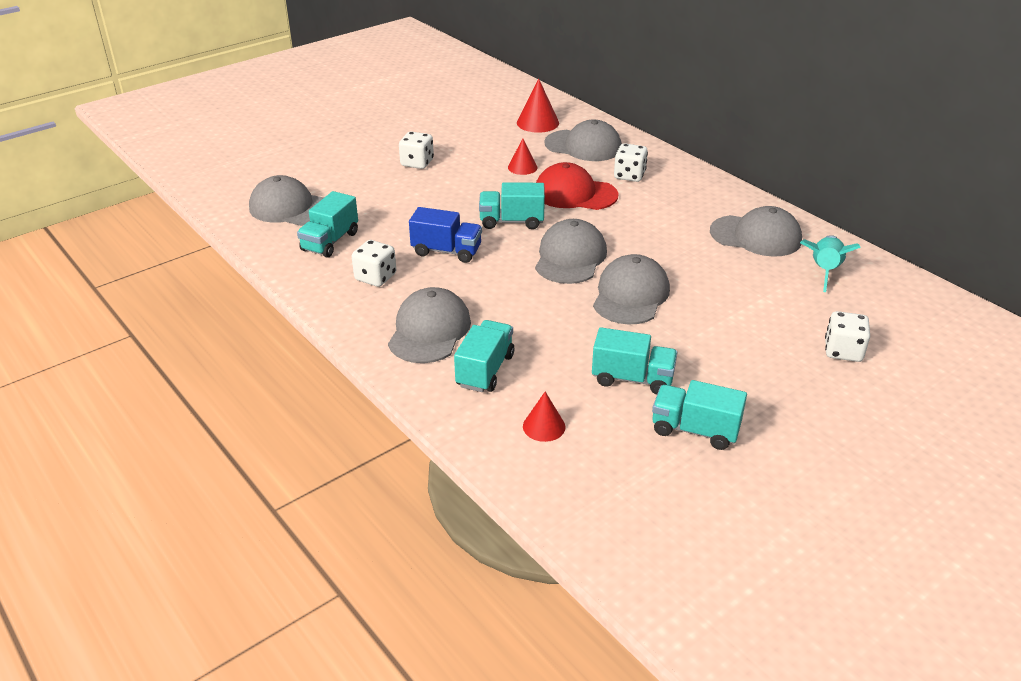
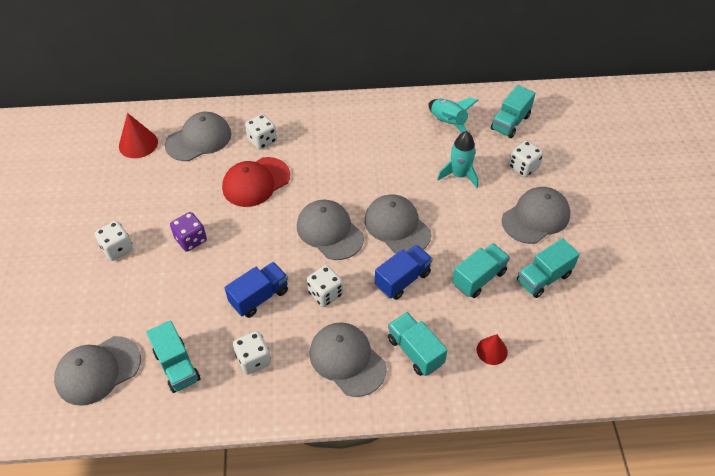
camera: 55 degrees left, 15 degrees up
turquoise truck [479,182,545,229] -> turquoise truck moved to [491,85,536,138]
red cone [508,138,538,175] -> none
grey cap [710,206,802,257] -> grey cap moved to [502,187,571,244]
none -> purple dice [170,212,207,252]
none -> white dice [307,265,343,307]
none -> blue truck [375,245,433,300]
none -> turquoise rocket [437,131,478,188]

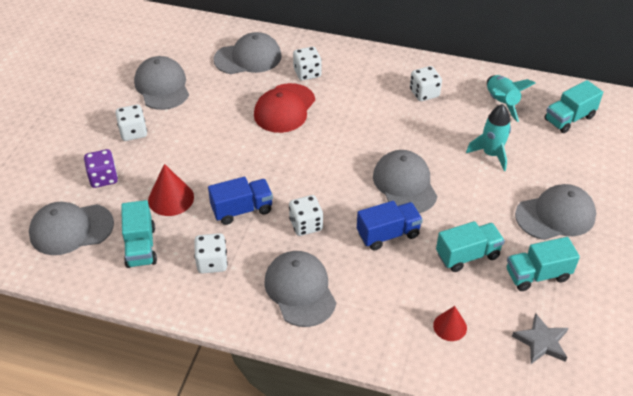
camera: 20 degrees right, 5 degrees down
red cone [119,113,158,158] -> red cone moved to [148,164,194,216]
purple dice [170,212,207,252] -> purple dice moved to [84,149,118,188]
red cap [222,157,290,207] -> red cap turned 45 degrees counterclockwise [254,83,315,133]
grey cap [297,200,364,260] -> grey cap moved to [134,56,189,110]
turquoise truck [388,312,447,376] -> none
white dice [509,140,543,177] -> white dice moved to [410,66,442,101]
none -> grey star [512,313,568,364]

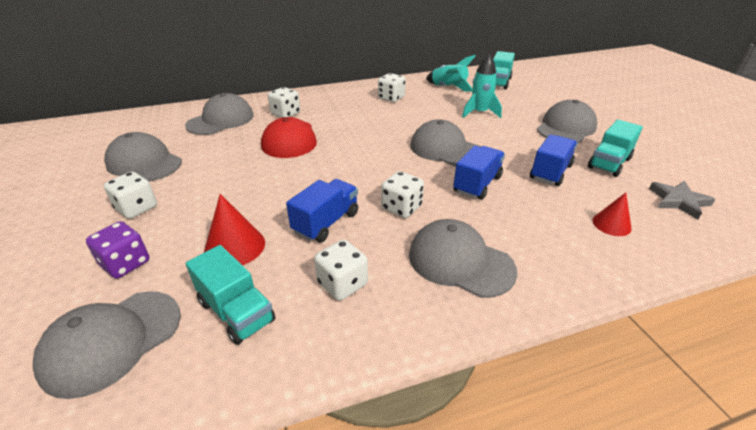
camera: 35 degrees left, 10 degrees down
turquoise truck [436,221,505,272] -> blue truck [530,135,578,186]

